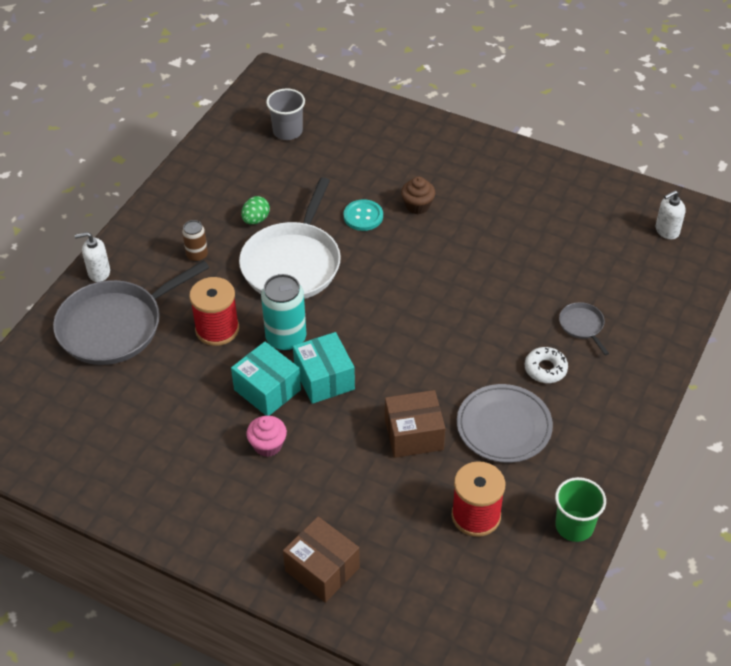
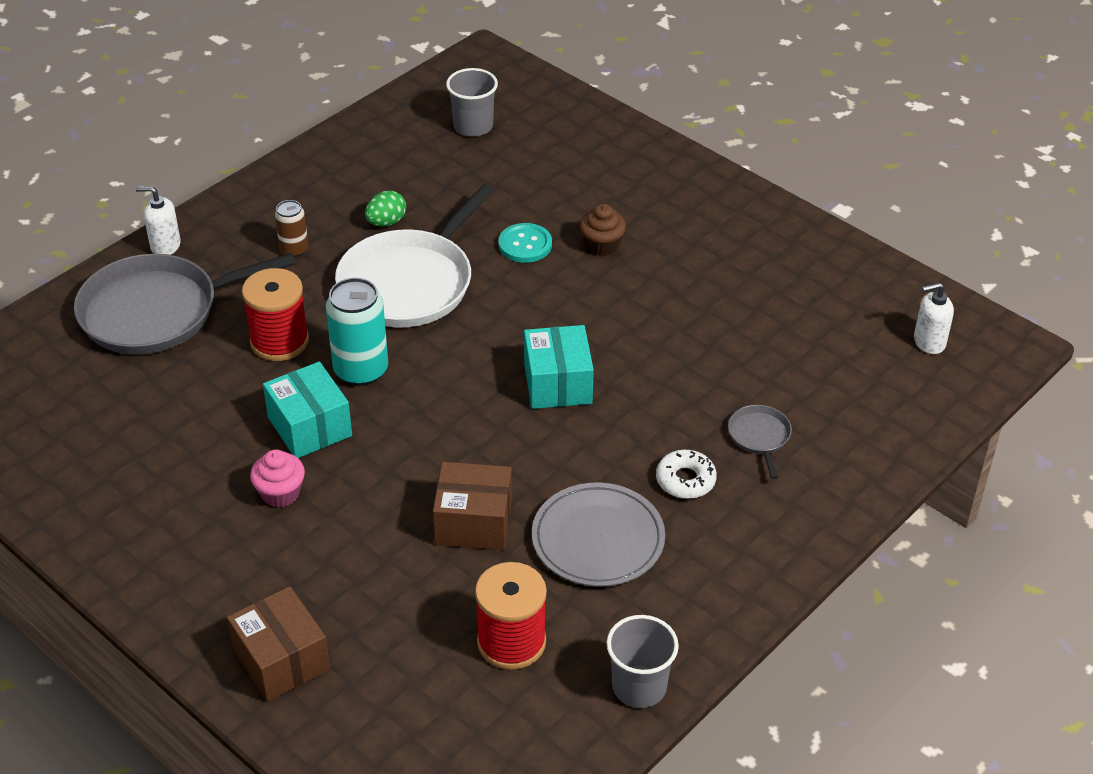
camera: 15 degrees right, 5 degrees down
turquoise box [293,332,355,404] -> turquoise box moved to [524,325,594,409]
green cup [555,477,606,542] -> grey cup [606,615,679,708]

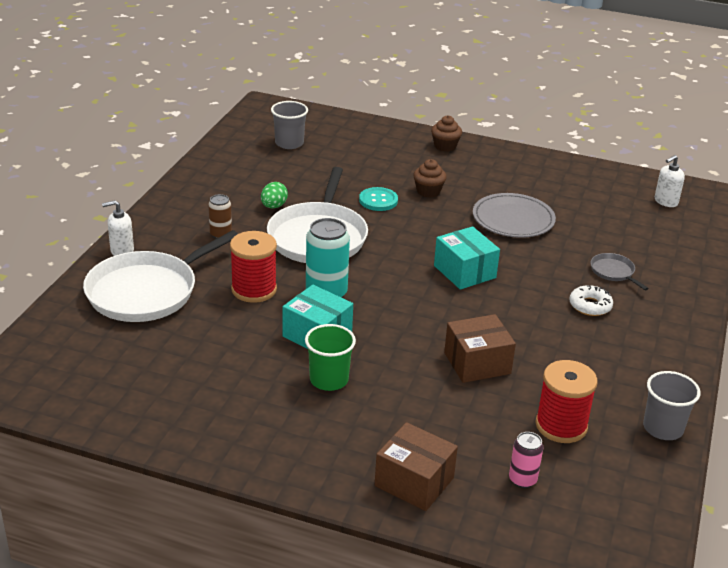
camera: 25 degrees left, 10 degrees down
grey pan [74,253,296,355] -> white pan [83,230,238,322]
pink cupcake [250,450,305,508] -> green cup [305,324,356,391]
grey plate [532,483,665,587] -> grey plate moved to [473,193,556,238]
none -> brown cupcake [431,115,462,152]
none -> pink can [509,432,544,488]

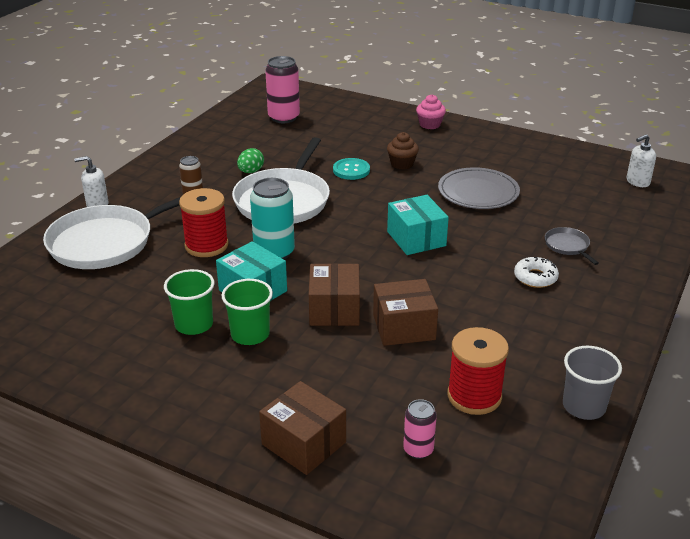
camera: 10 degrees right, 0 degrees up
grey cup [271,101,308,149] -> pink can [265,56,300,123]
brown cupcake [431,115,462,152] -> pink cupcake [416,94,446,129]
none -> green cup [164,269,215,335]
none -> brown box [309,263,360,326]

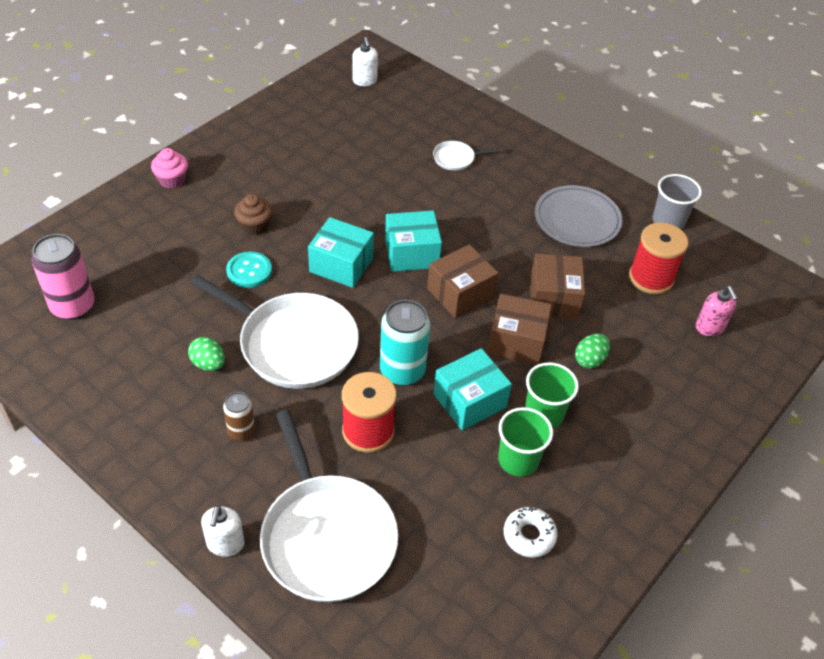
camera: 80 degrees left, 15 degrees up
brown box [259,381,346,475] -> brown box moved to [427,244,499,318]
pink can [403,399,437,459] -> pink soap dispenser [696,286,738,336]
grey plate [438,167,520,209] -> grey plate moved to [535,185,623,247]
white donut [514,257,559,288] -> white donut moved to [504,507,558,558]
grey pan [545,227,599,265] -> white pan [433,141,500,171]
none -> turquoise box [308,217,374,288]
none -> green egg [575,334,610,369]

